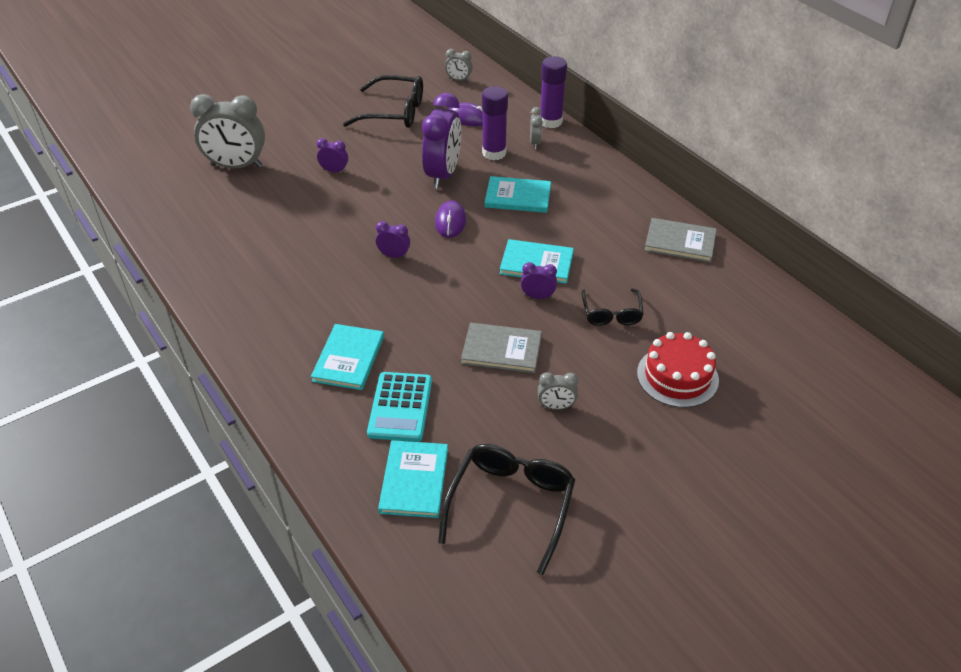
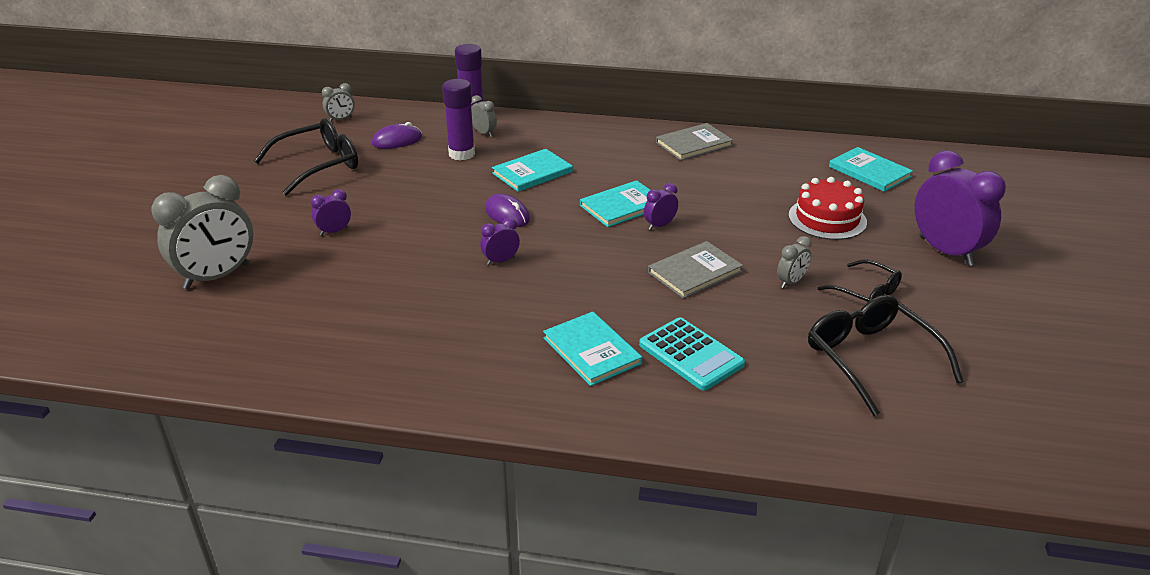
camera: 45 degrees left, 10 degrees down
turquoise book [378,440,448,518] -> turquoise book moved to [829,147,913,192]
purple clock [422,93,461,189] -> purple clock moved to [915,151,1006,266]
black glasses [581,288,644,326] -> black glasses moved to [817,259,902,303]

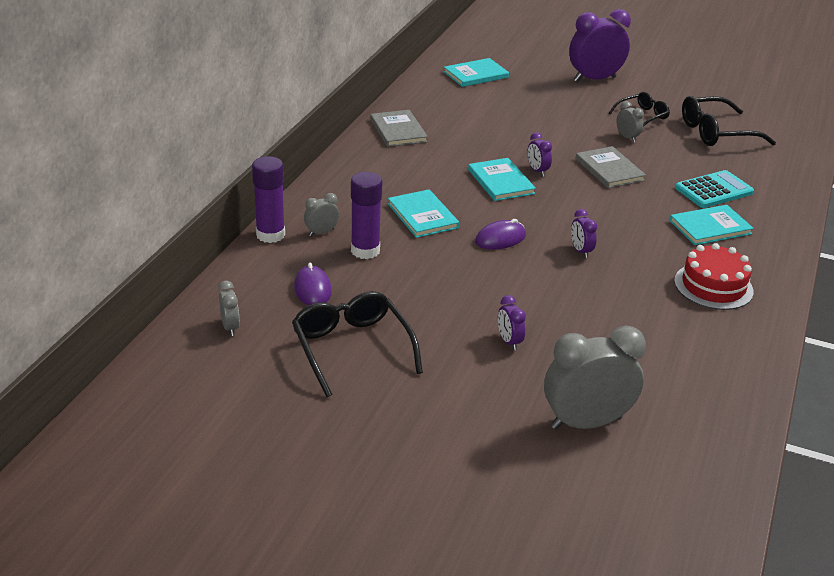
camera: 80 degrees left, 0 degrees up
grey clock [151,175,253,289] -> grey clock turned 75 degrees counterclockwise [544,326,646,430]
red cake [788,177,867,240] -> red cake moved to [674,243,754,310]

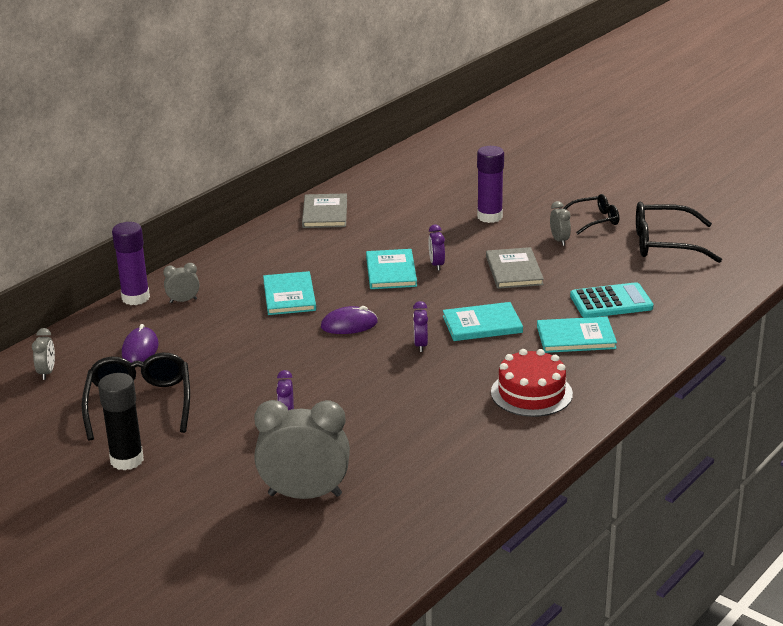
camera: 20 degrees right, 5 degrees down
purple glue stick [351,172,382,259] -> purple glue stick moved to [477,146,504,223]
turquoise book [444,58,509,87] -> turquoise book moved to [443,302,523,341]
purple clock [569,9,631,82] -> none
none -> black glue stick [98,373,144,470]

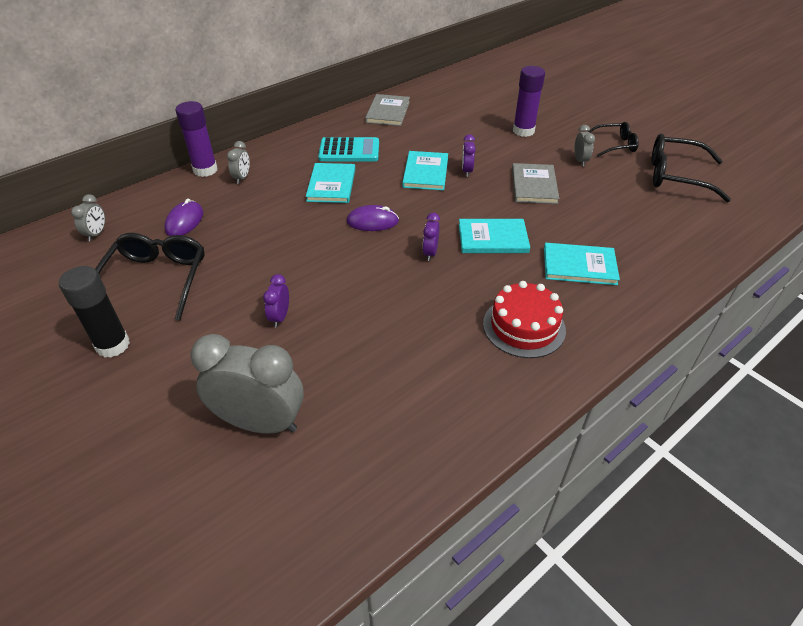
camera: 10 degrees right, 15 degrees up
grey clock [163,263,199,303] -> grey clock turned 105 degrees clockwise [227,141,250,184]
turquoise calculator [570,282,654,318] -> turquoise calculator moved to [318,137,379,161]

